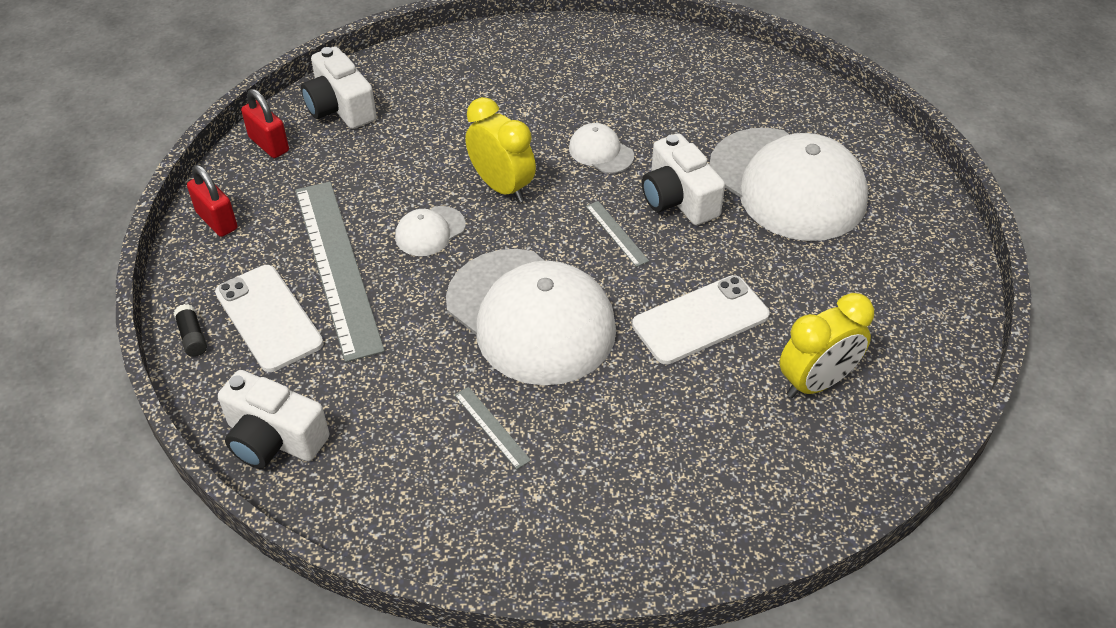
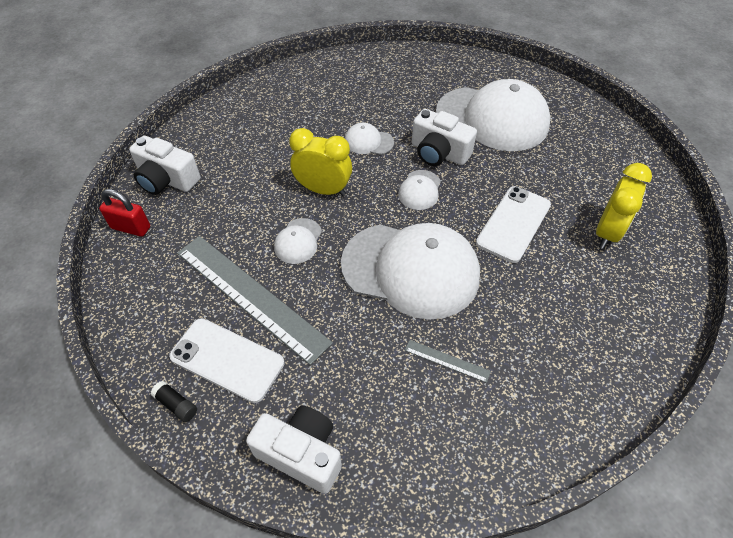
camera: 30 degrees left, 5 degrees up
red padlock [187,165,237,237] -> none
white camera [218,370,329,469] -> white camera turned 150 degrees counterclockwise [246,406,342,494]
grey ruler [586,201,649,267] -> white cap [398,170,441,210]

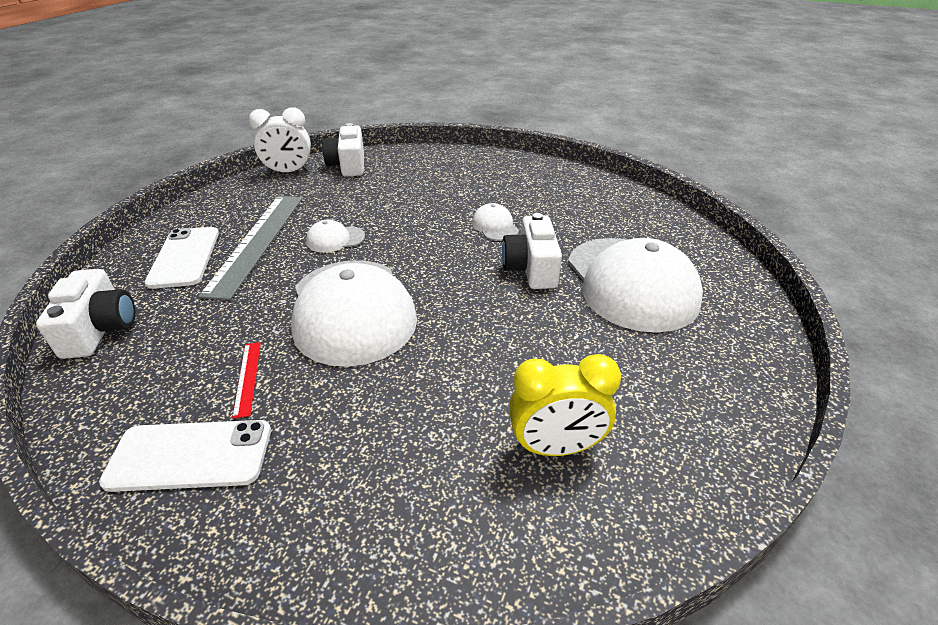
camera: 55 degrees right, 15 degrees down
red padlock [99,189,150,237] -> white clock [249,107,311,174]
black glue stick [151,381,197,422] -> none
yellow clock [289,128,352,196] -> none
white cap [398,170,441,210] -> none
grey ruler [405,340,491,383] -> red ruler [232,342,261,419]
white phone [476,186,551,263] -> white phone moved to [99,420,271,492]

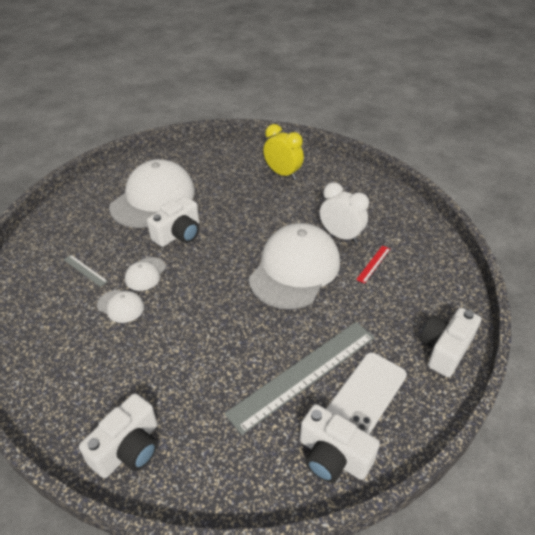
camera: 135 degrees left, 5 degrees up
white phone [99,420,271,492] -> none
white clock [249,107,311,174] -> white clock moved to [320,182,369,243]
white cap [306,220,365,253] -> white cap moved to [97,290,144,323]
none -> grey ruler [64,255,108,287]
none -> white camera [300,404,380,483]

